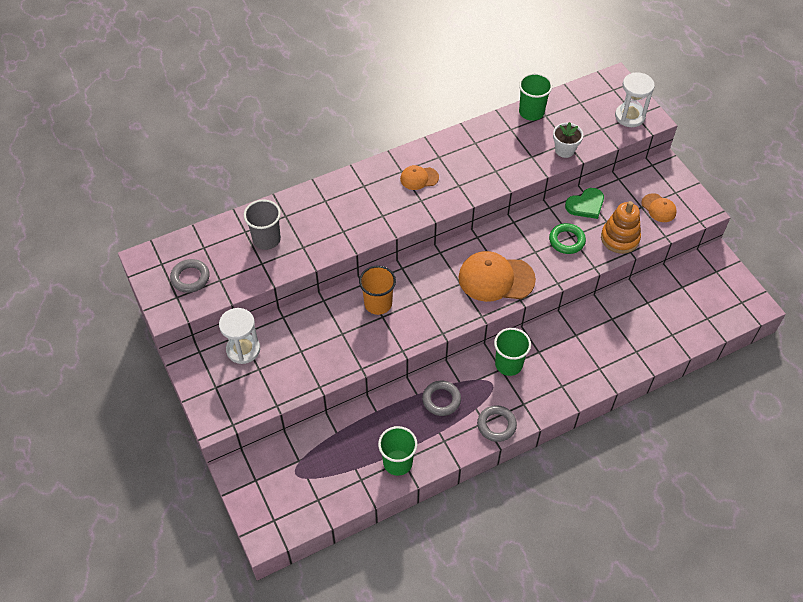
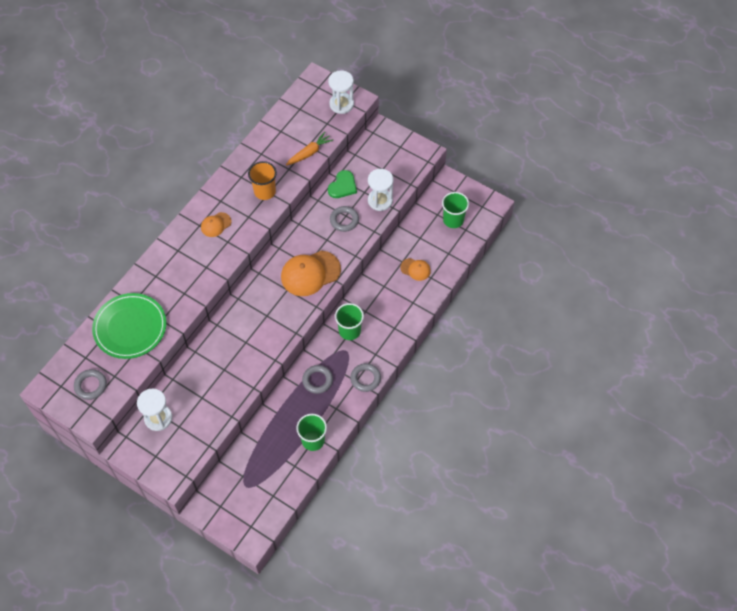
camera: 30 degrees left, 5 degrees up
grey cup [244,200,281,250] -> green plate [92,293,166,359]
orange cup [359,266,396,315] -> orange cup moved to [248,161,277,200]
green cup [519,73,553,121] -> green cup moved to [442,192,469,228]
green ring [549,223,586,254] -> grey ring [330,206,359,232]
white flower pot [553,122,583,158] -> orange carrot [286,132,333,166]
orange stacking toy [601,201,641,254] -> white hourglass [368,169,394,211]
orange cap [641,193,677,222] -> orange cap moved to [400,258,431,281]

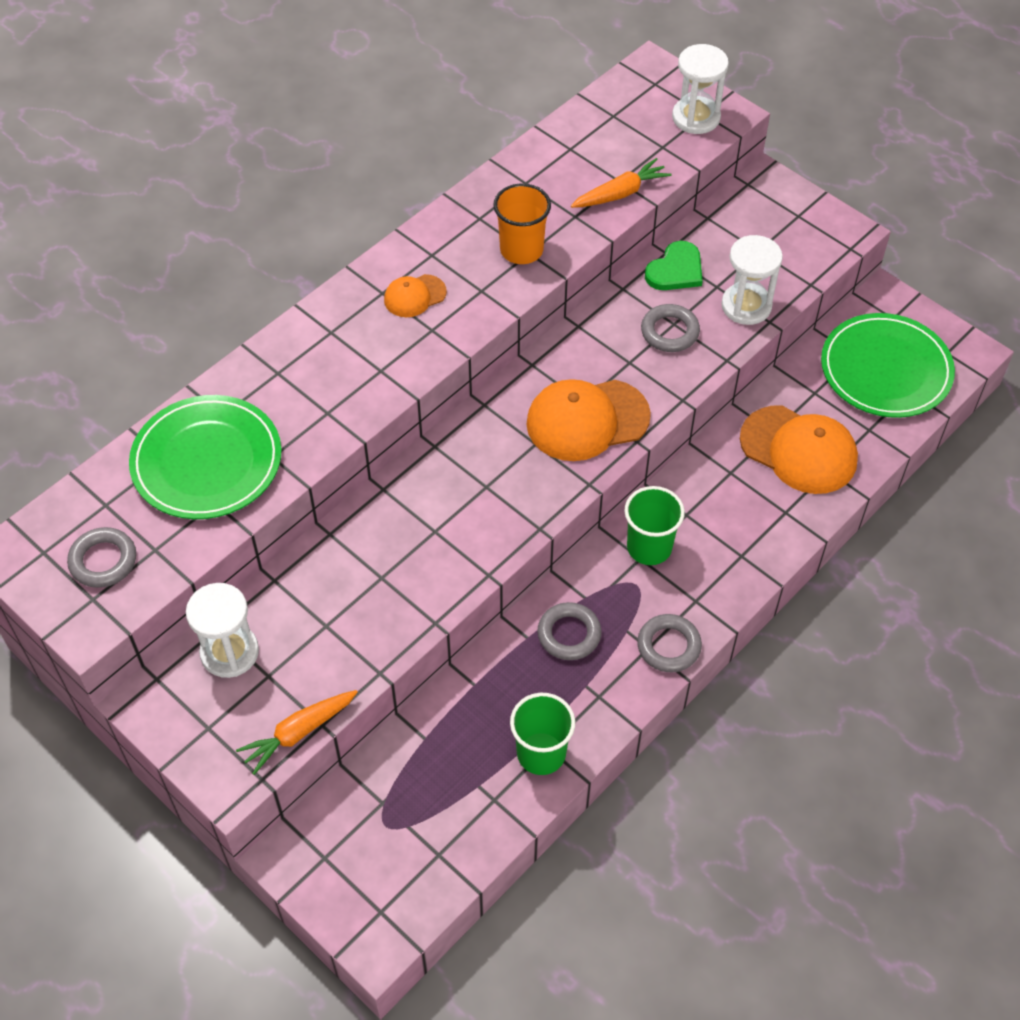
camera: 10 degrees right, 5 degrees down
orange cap [400,258,431,281] -> orange cap [740,405,858,494], size x1.93
green cup [442,192,469,228] -> green plate [821,313,955,418]
none -> orange carrot [236,690,358,775]

